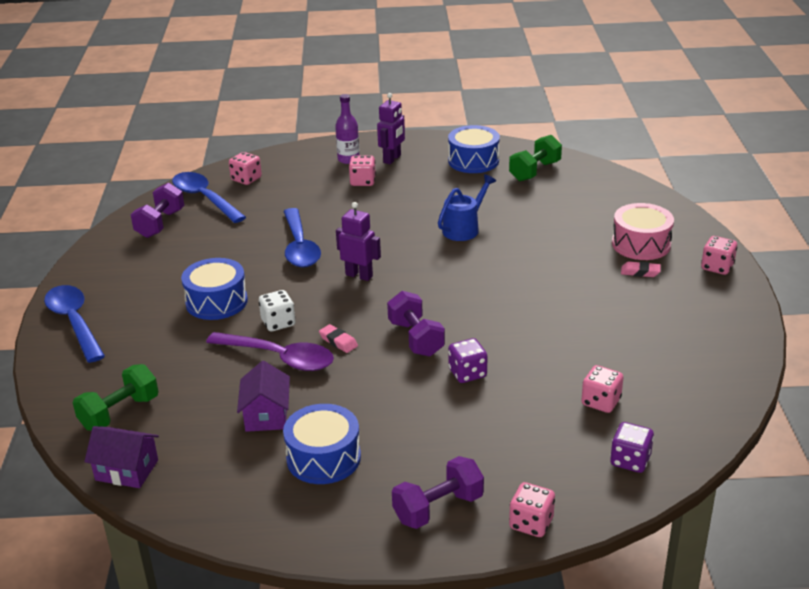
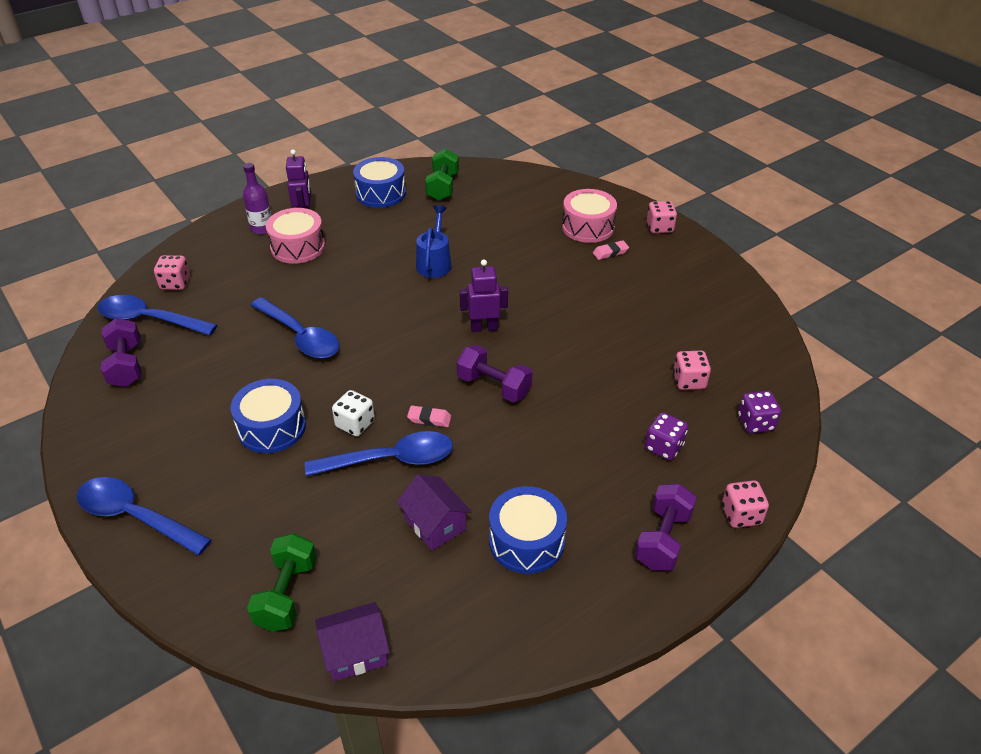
camera: 35 degrees left, 10 degrees up
purple spoon [206,332,334,371] -> blue spoon [305,431,453,476]
purple robot [336,202,381,281] -> purple robot moved to [460,259,508,332]
pink dice [349,155,376,186] -> pink drum [266,208,325,264]
purple dice [448,338,487,383] -> purple dice moved to [645,412,688,460]

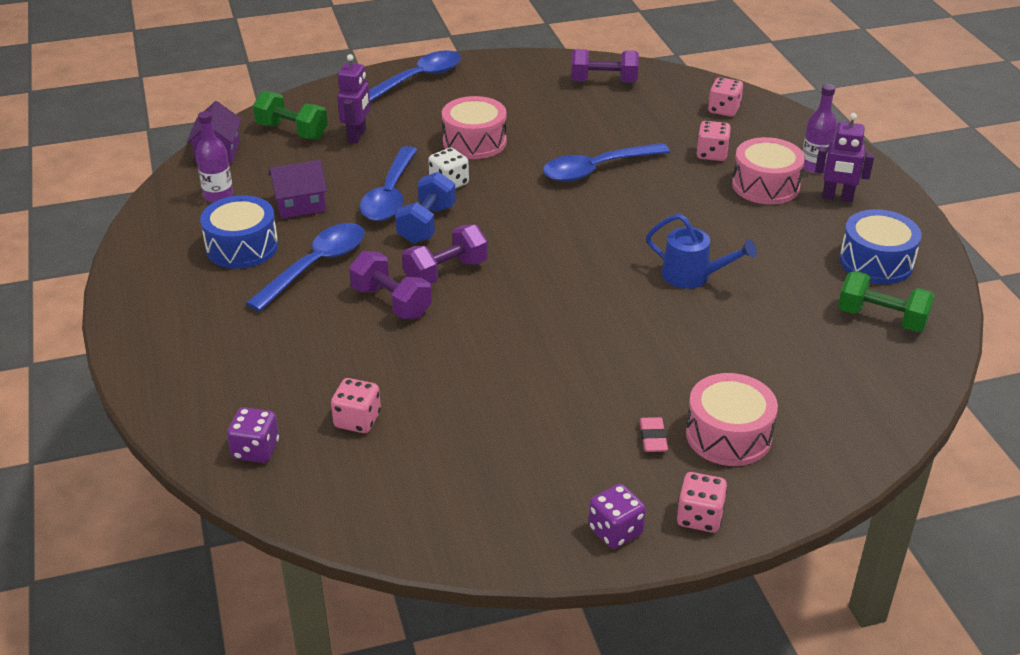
camera: 110 degrees right, 5 degrees down
blue spoon [98,295,217,335] -> blue spoon moved to [246,223,365,312]
blue drum [231,379,306,453] -> pink drum [442,96,507,159]
pink eraser [407,406,452,427] -> blue dumbbell [395,172,456,244]
purple robot [460,259,508,332] -> purple robot moved to [337,54,370,143]
purple dumbbell [635,484,697,570] -> purple dumbbell moved to [349,251,432,319]
purple dice [645,412,688,460] -> purple dice moved to [589,484,646,549]
pink dice [722,480,769,528] -> pink dice moved to [696,121,731,161]
none -> purple bottle [196,111,233,202]

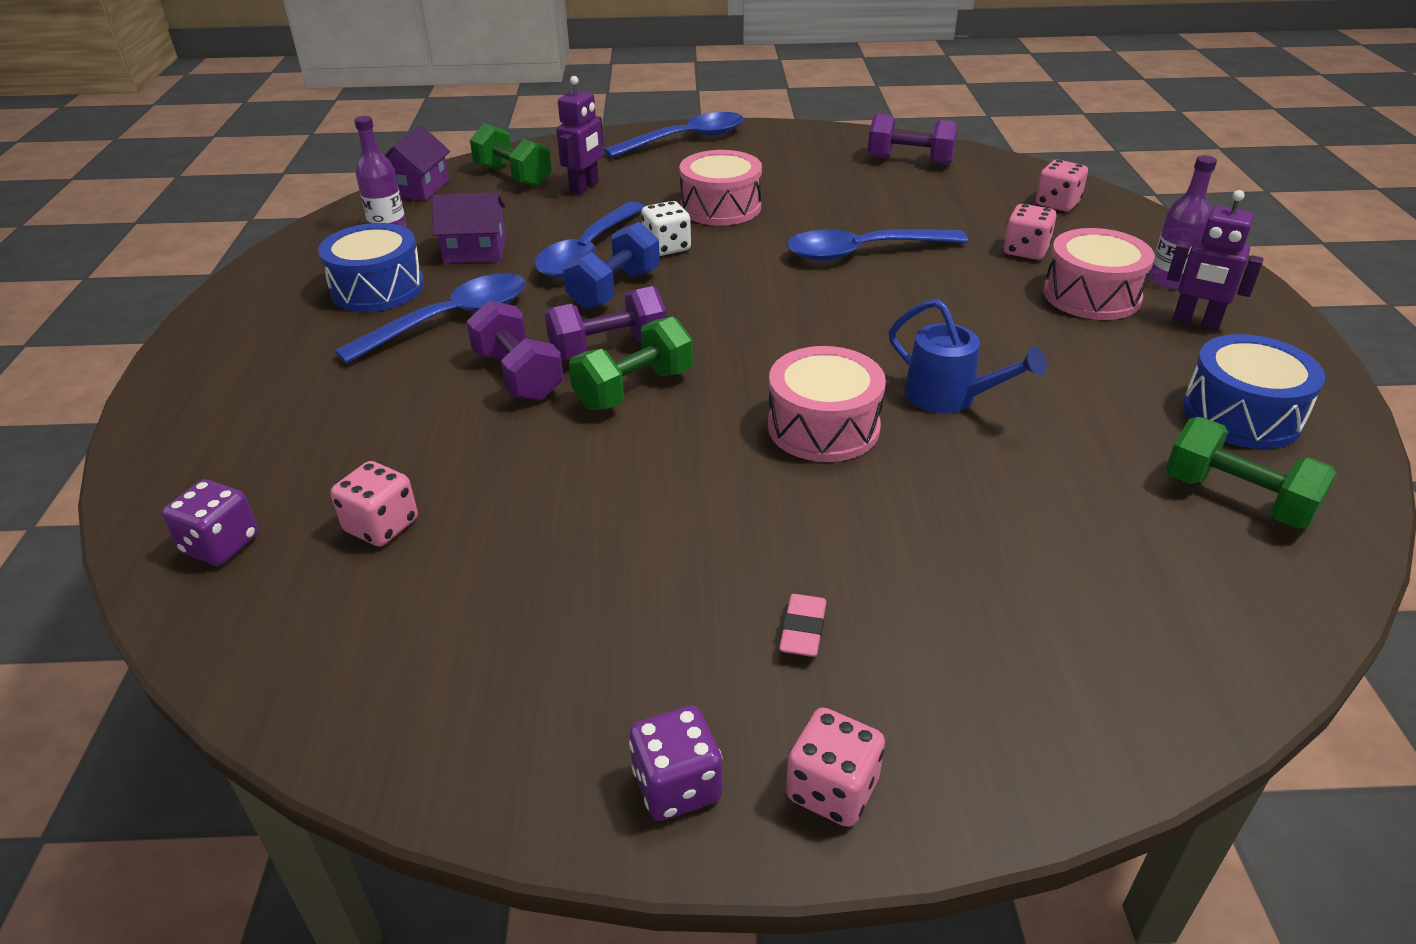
camera: 15 degrees right, 0 degrees up
pink drum [686,373,778,466] -> pink drum moved to [768,346,886,462]
none -> green dumbbell [569,316,693,410]

